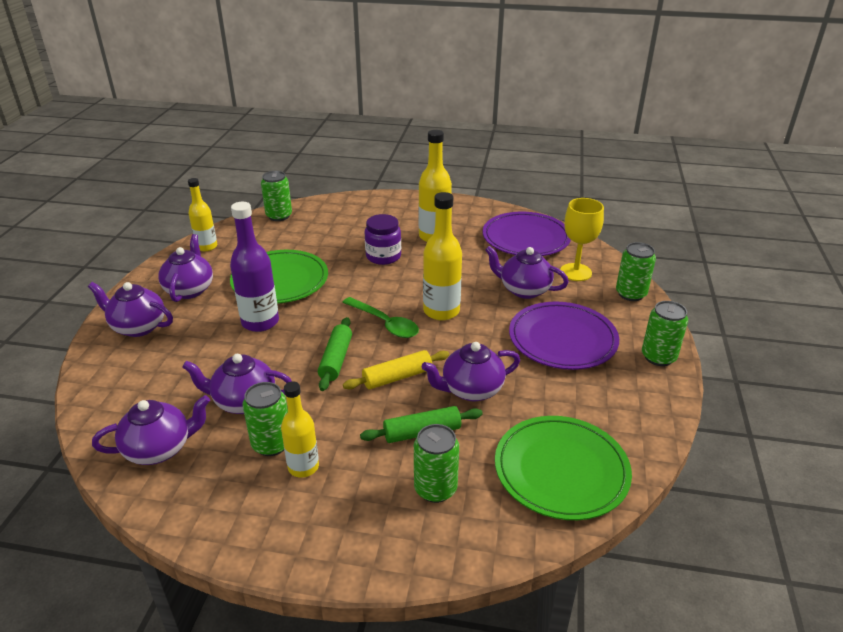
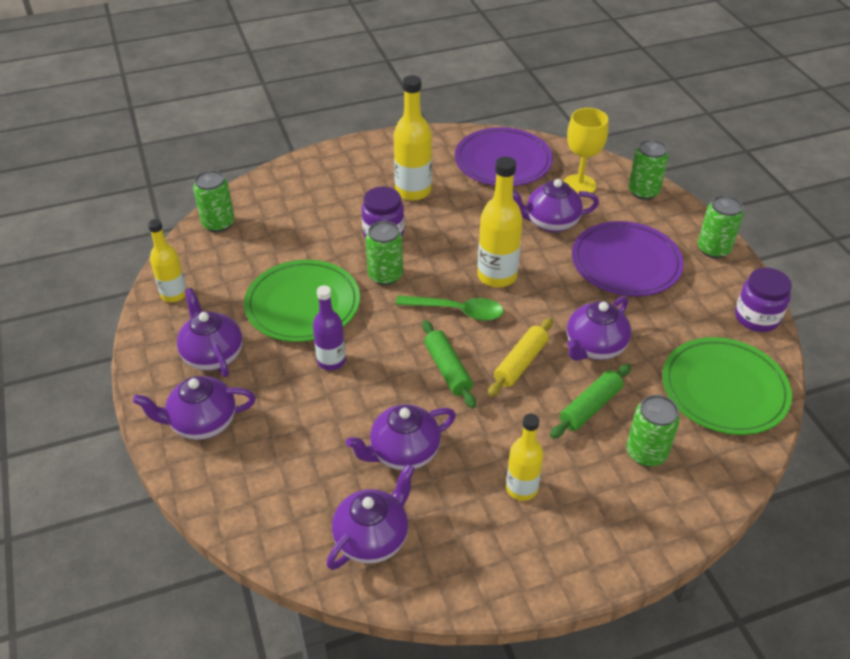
camera: 30 degrees left, 10 degrees up
purple bottle [230,202,279,332] -> purple bottle [313,285,346,370], size x0.65
green can [243,382,288,456] -> green can moved to [366,221,403,285]
none -> purple jar [735,268,792,332]

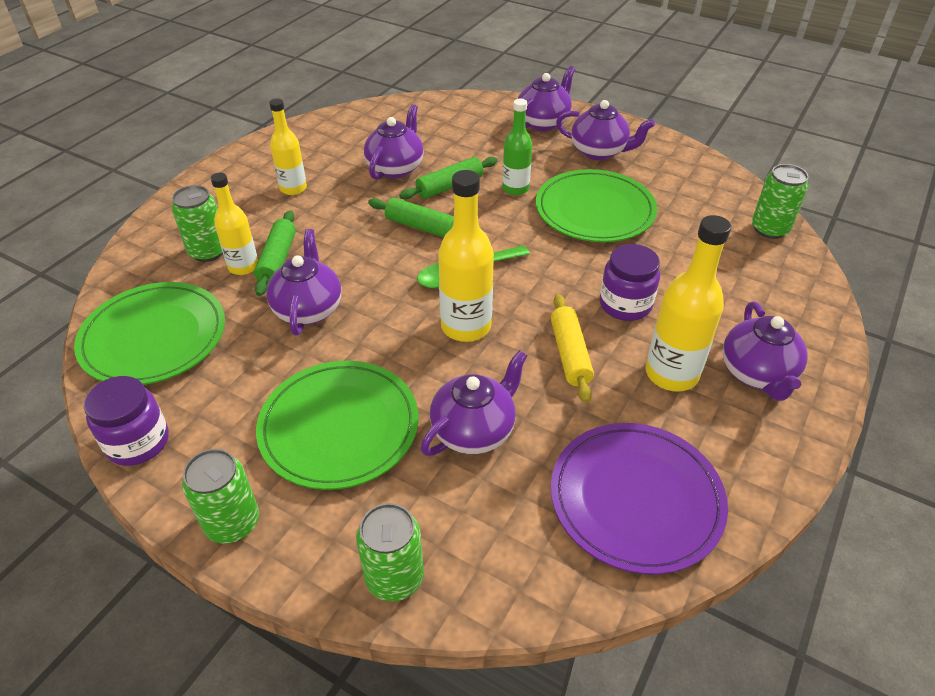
camera: 140 degrees right, 0 degrees up
yellow bottle [148,219,187,302] -> yellow bottle moved to [211,173,258,275]
purple bottle [313,285,346,370] -> green bottle [502,99,532,195]
purple teapot [326,464,415,570] -> purple teapot moved to [723,301,808,401]
green can [366,221,403,285] -> none
yellow rolling pin [488,318,553,397] -> yellow rolling pin moved to [551,294,594,403]
yellow goblet [563,108,608,195] -> none
purple plate [572,221,684,296] -> green plate [256,361,418,490]
none -> green rolling pin [399,157,498,199]

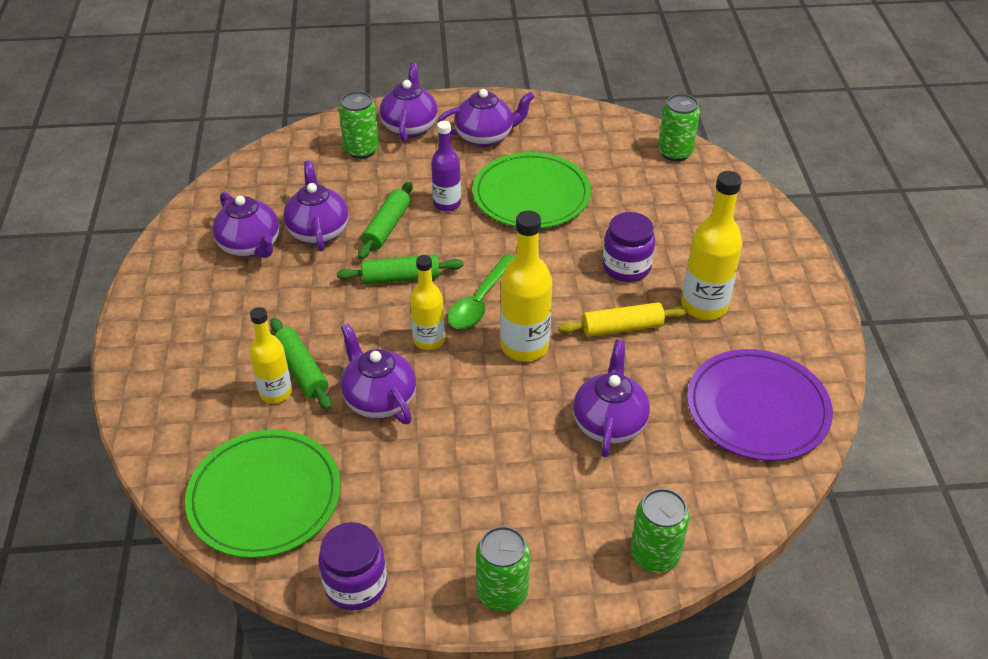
camera: 35 degrees left, 0 degrees up
green can [171,185,223,262] -> green can moved to [339,91,379,159]
green plate [256,361,418,490] -> none
yellow bottle [269,98,307,195] -> yellow bottle moved to [410,255,445,350]
green bottle [502,99,532,195] -> purple bottle [431,121,461,212]
yellow rolling pin [551,294,594,403] -> yellow rolling pin turned 60 degrees counterclockwise [558,302,688,337]
purple teapot [723,301,808,401] -> purple teapot moved to [212,192,279,258]

